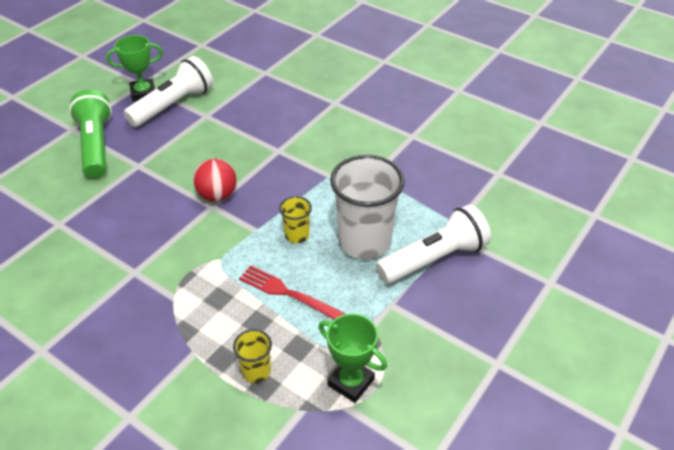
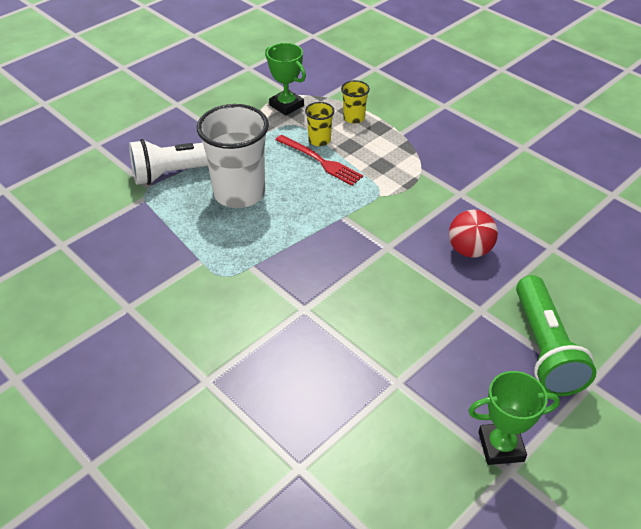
camera: 170 degrees left, 0 degrees up
white flashlight [124,56,213,127] -> none
red ball [193,158,237,202] -> red ball moved to [449,210,498,258]
yellow cup [279,196,312,243] -> yellow cup moved to [305,102,334,146]

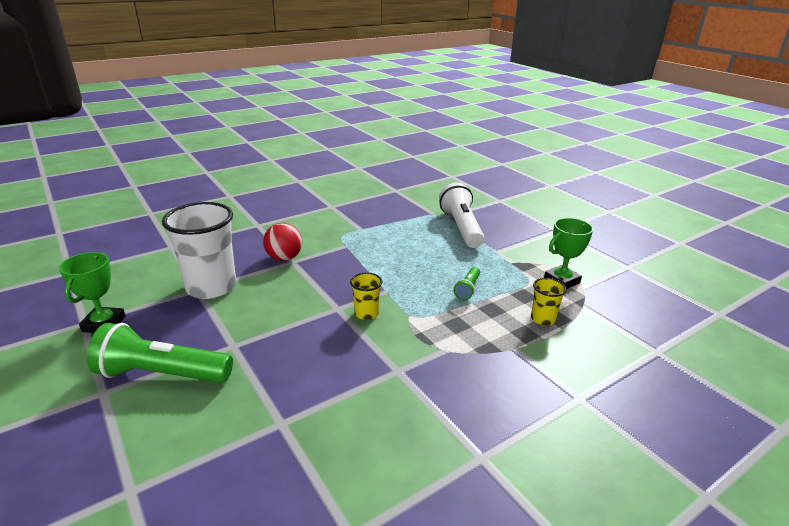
camera: 100 degrees right, 15 degrees down
white cup [197,104,269,208] -> white cup moved to [162,202,236,299]
red fork [275,135,363,186] -> green flashlight [454,267,480,300]
yellow cup [305,102,334,146] -> yellow cup moved to [350,272,382,320]
red ball [449,210,498,258] -> red ball moved to [263,223,302,261]

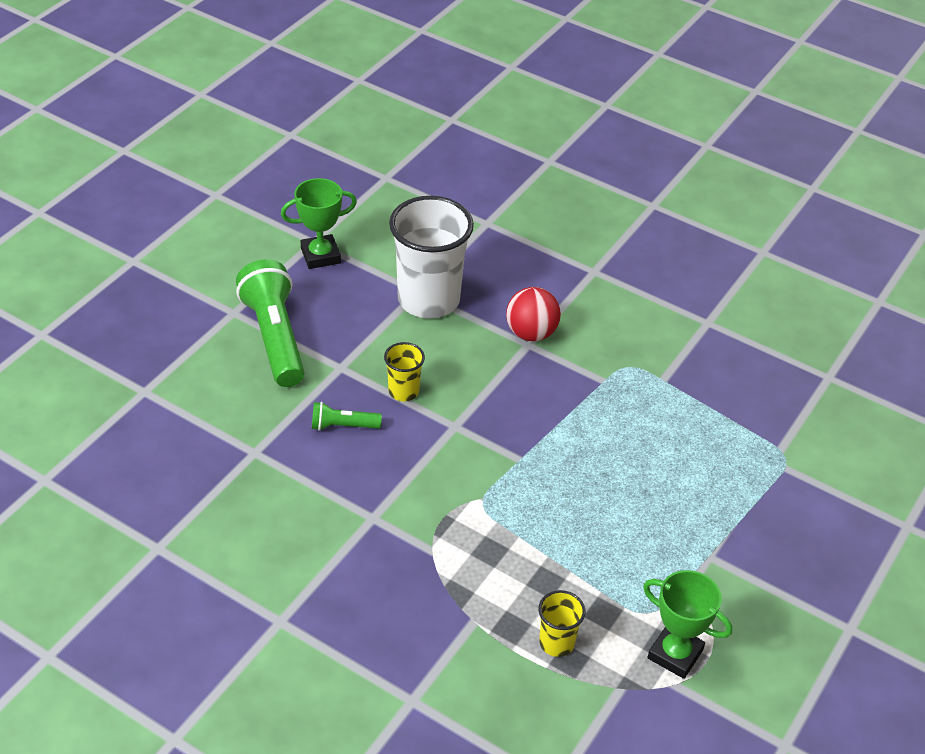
camera: 65 degrees right, 15 degrees up
yellow cup [350,272,382,320] -> yellow cup moved to [384,342,425,401]
white flashlight [439,183,484,248] -> none
green flashlight [454,267,480,300] -> green flashlight moved to [312,402,382,431]

